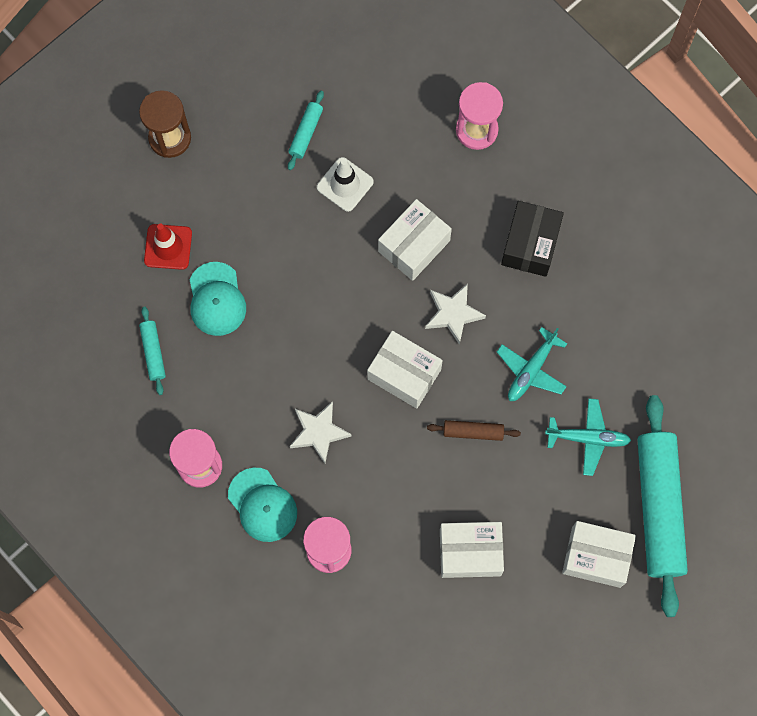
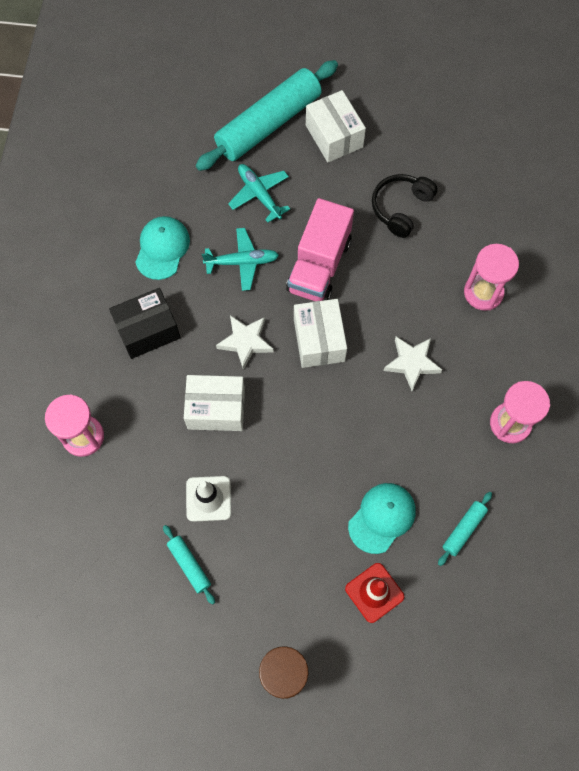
camera: 130 degrees left, 5 degrees down
turquoise cap [228,468,297,542] -> turquoise cap moved to [135,216,190,280]
turquoise rolling pin [288,91,324,170] -> turquoise rolling pin turned 75 degrees clockwise [163,525,215,605]
brown rolling pin [427,420,521,441] -> pink truck [286,198,354,301]
white box [440,522,504,578] -> black headphones [372,174,438,238]

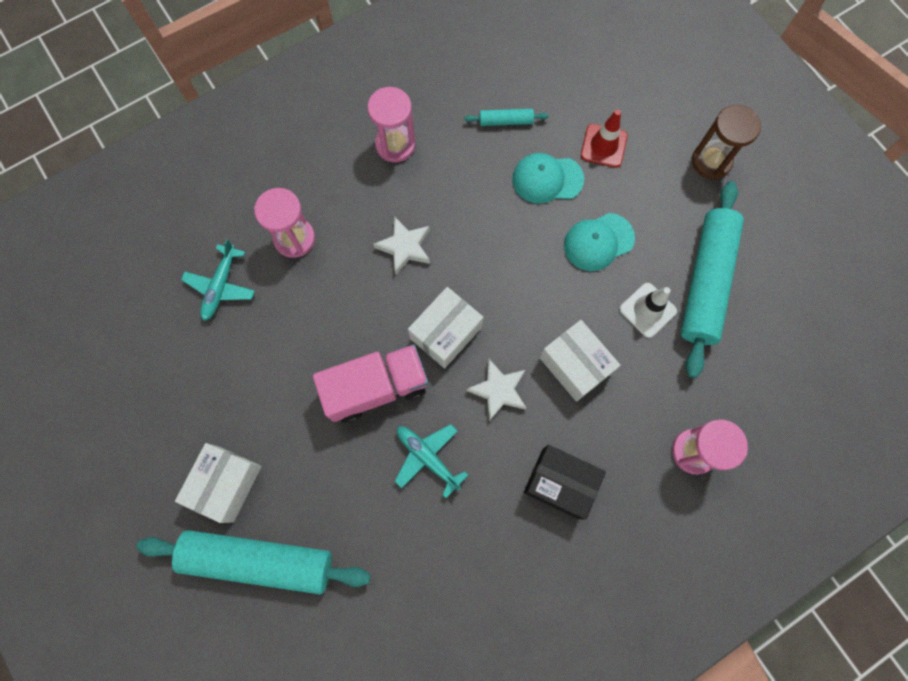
camera: 130 degrees left, 5 degrees up
turquoise cap [135,216,190,280] -> turquoise cap moved to [564,213,635,271]
turquoise rolling pin [163,525,215,605] -> turquoise rolling pin [681,181,744,378], size x2.34
turquoise plane [228,164,290,223] -> turquoise plane moved to [181,239,255,321]
black headphones [372,174,438,238] -> none

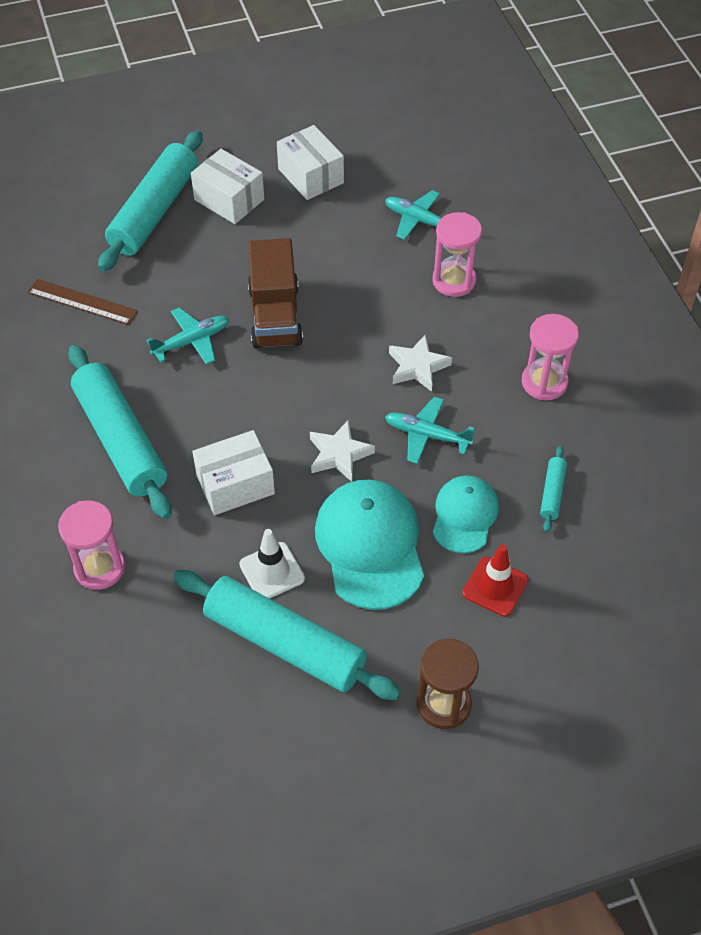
camera: 105 degrees right, 20 degrees down
pink truck [313,345,428,423] -> brown truck [248,238,303,349]
white box [408,287,483,368] -> white box moved to [277,125,344,200]
white star [466,359,526,421] -> white star moved to [310,420,375,482]
black box [524,445,606,520] -> turquoise rolling pin [68,345,172,519]
turquoise cap [564,213,635,271] -> turquoise cap [315,480,424,610], size x1.62
none -> brown ruler [28,279,138,325]
none -> turquoise plane [385,397,475,464]

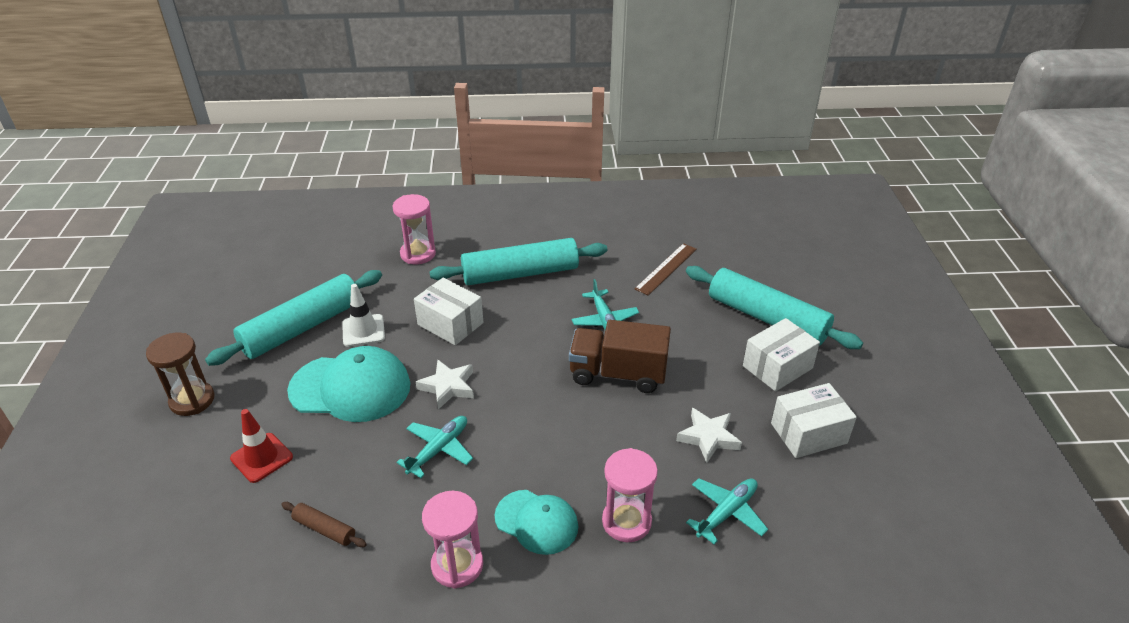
camera: 105 degrees right, 15 degrees down
white box [192,430,275,515] -> white box turned 45 degrees counterclockwise [414,278,484,345]
white star [389,334,452,392] -> white star moved to [676,408,742,463]
turquoise cap [433,475,499,553] -> turquoise cap moved to [495,490,578,555]
turquoise rolling pin [540,446,567,532] -> brown rolling pin [281,502,367,547]

